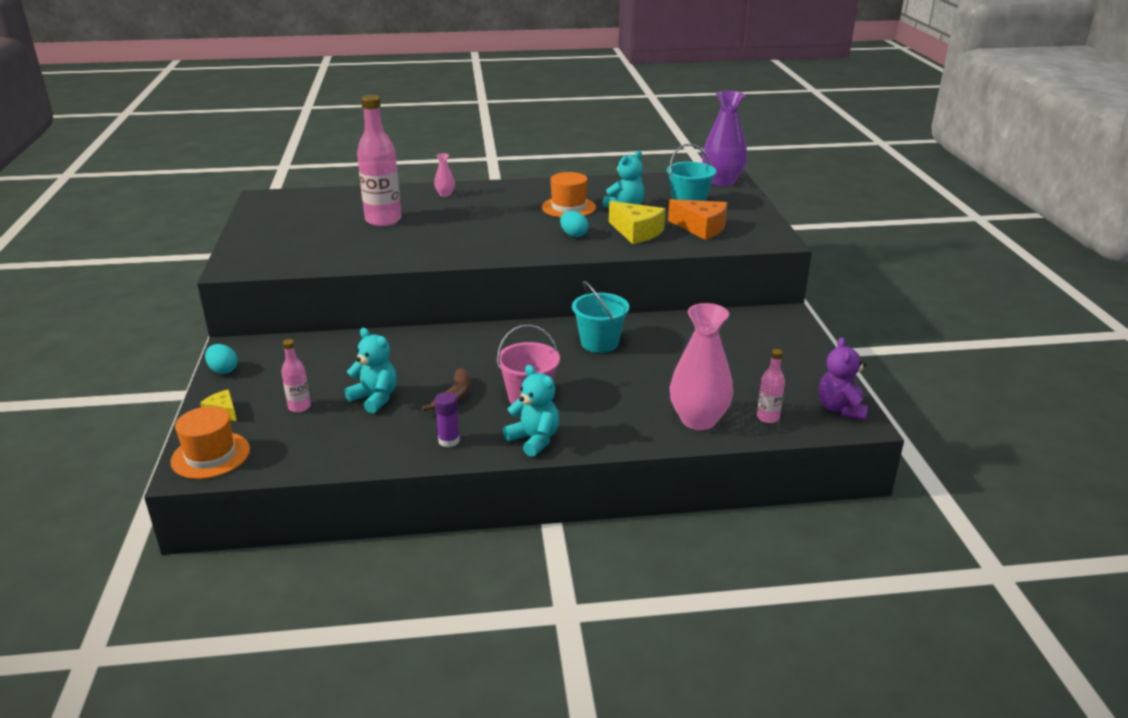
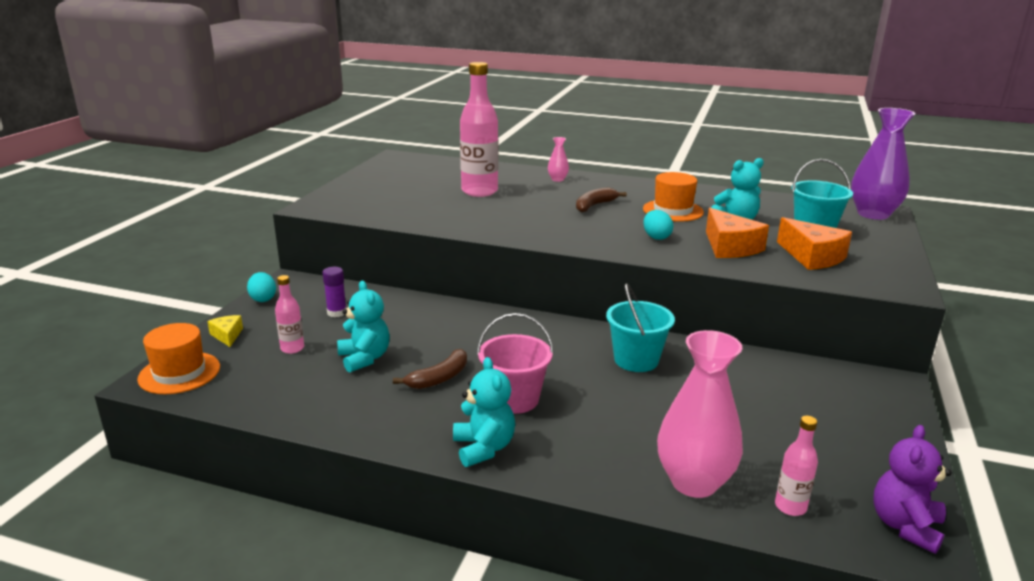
camera: 25 degrees right, 5 degrees down
purple glue stick [435,392,460,447] -> purple glue stick moved to [322,267,346,317]
yellow cheese [609,201,665,244] -> orange cheese [706,208,769,258]
none -> brown banana [576,187,627,212]

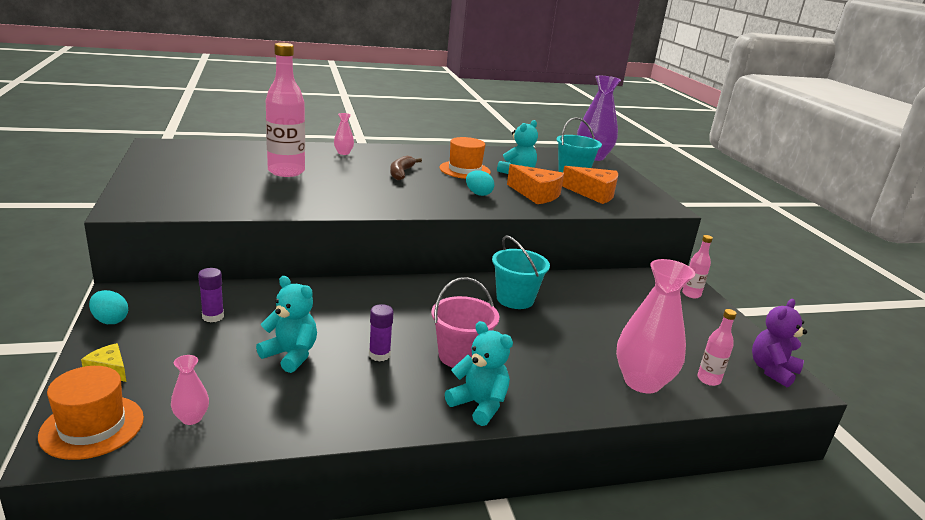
camera: 35 degrees left, 0 degrees up
pink bottle [275,275,304,354] -> pink bottle moved to [682,235,713,298]
brown banana [393,349,467,389] -> purple glue stick [369,304,394,362]
purple teddy bear [873,425,952,554] -> purple teddy bear turned 45 degrees clockwise [752,299,807,387]
none -> pink vase [171,355,209,425]

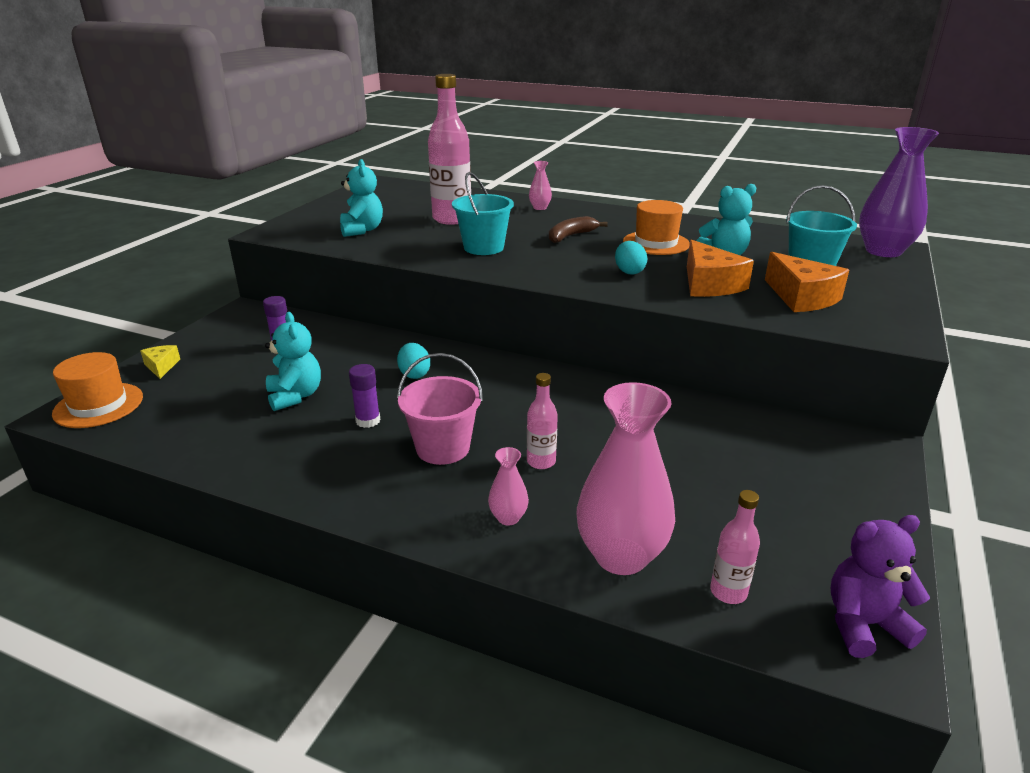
camera: 40 degrees right, 5 degrees up
turquoise egg [89,290,128,324] -> turquoise egg moved to [397,343,430,379]
pink vase [171,355,209,425] -> pink vase moved to [488,447,529,525]
turquoise teddy bear [445,321,513,426] -> turquoise teddy bear moved to [340,159,383,237]
turquoise bucket [492,236,550,309] -> turquoise bucket moved to [452,172,514,255]
pink bottle [682,235,713,298] -> pink bottle moved to [527,373,558,469]

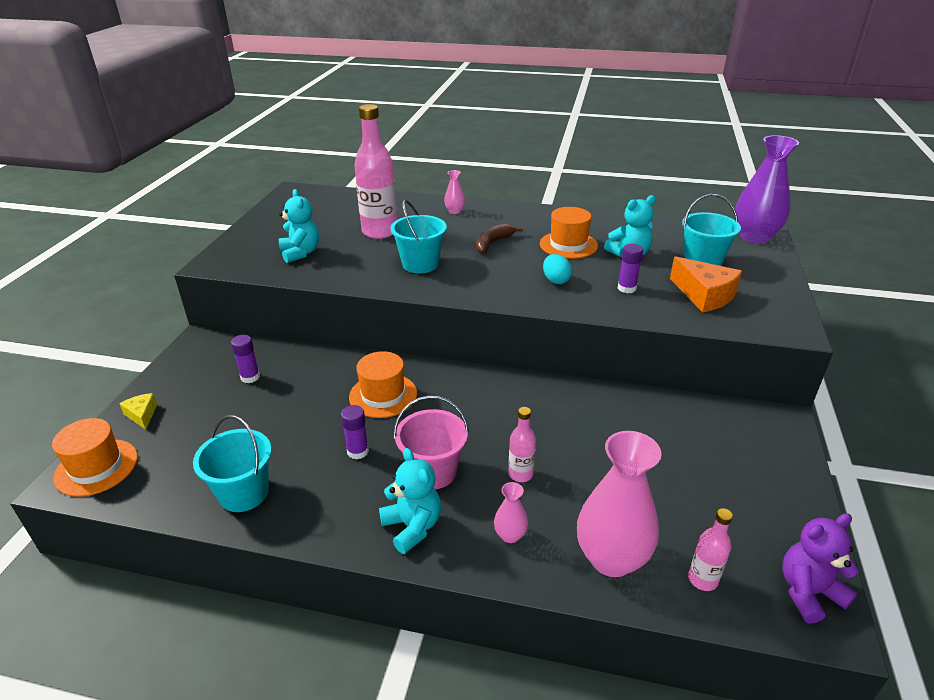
camera: 10 degrees left, 5 degrees up
turquoise teddy bear [265,312,321,411] -> turquoise teddy bear moved to [379,448,441,554]
turquoise egg [397,343,430,379] -> orange hat [349,351,417,418]
orange cheese [687,240,754,297] -> purple glue stick [618,244,643,293]
none -> turquoise bucket [193,415,272,512]

